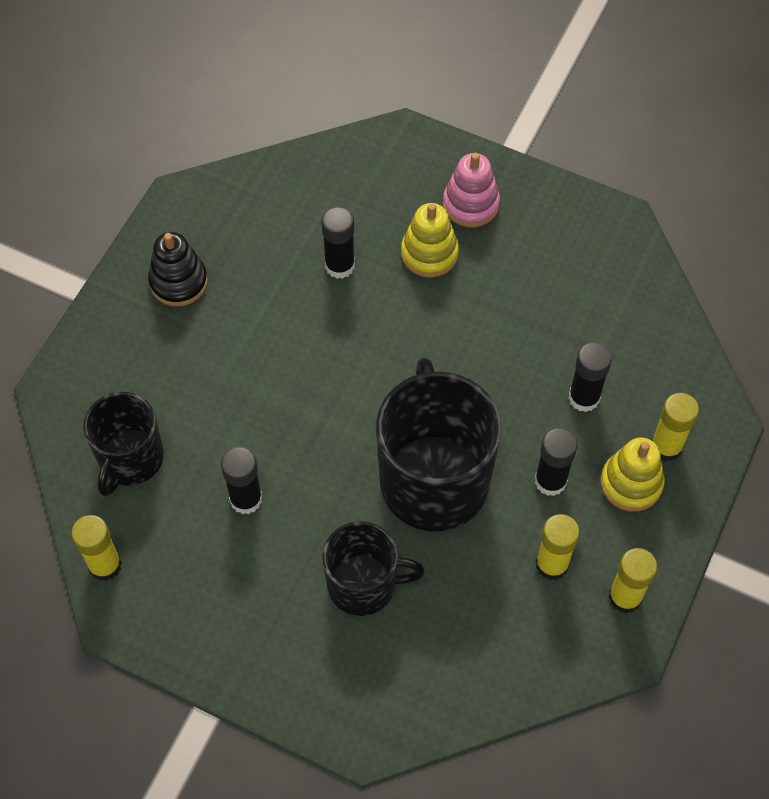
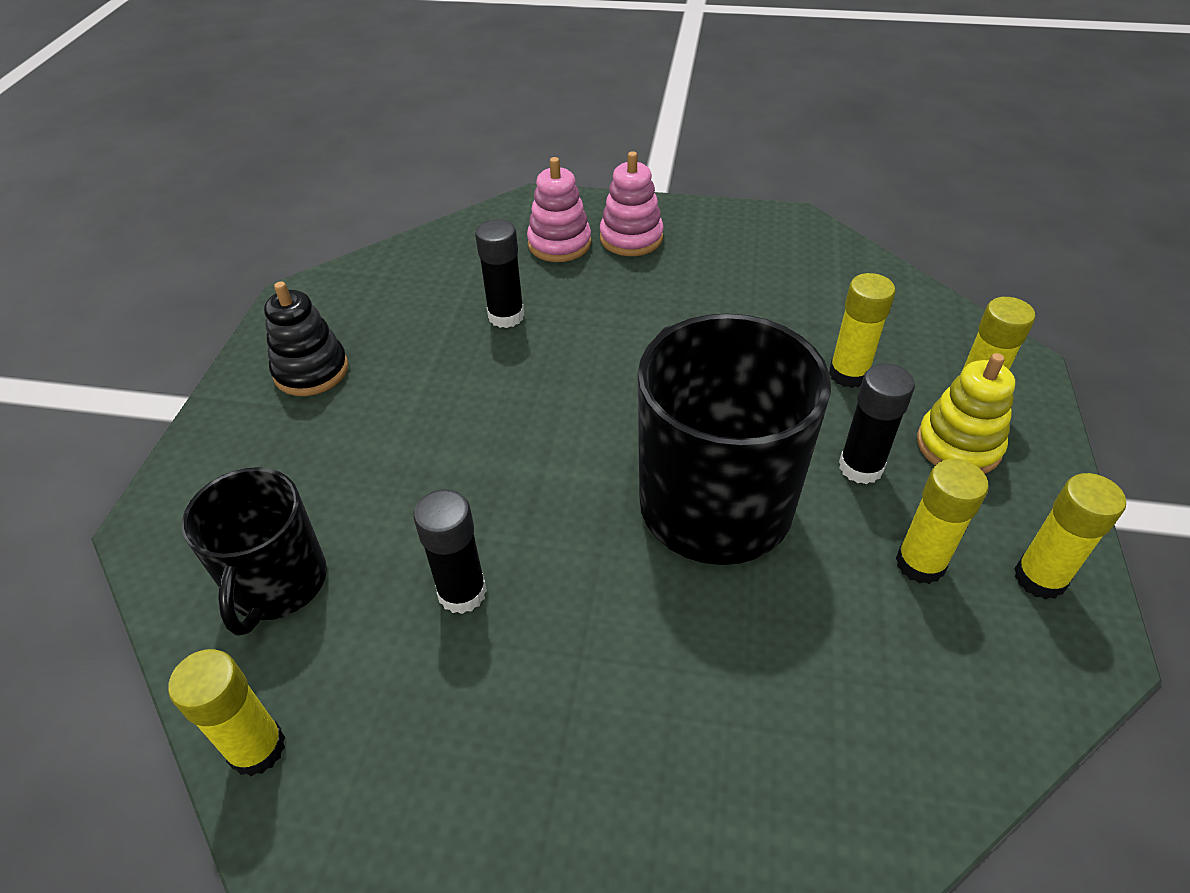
camera: 15 degrees left, 15 degrees down
black mug [322,521,425,616] -> none
yellow stacking toy [401,203,459,278] -> none
black glue stick [568,342,612,412] -> yellow glue stick [829,273,896,388]
none -> pink stacking toy [527,157,591,262]

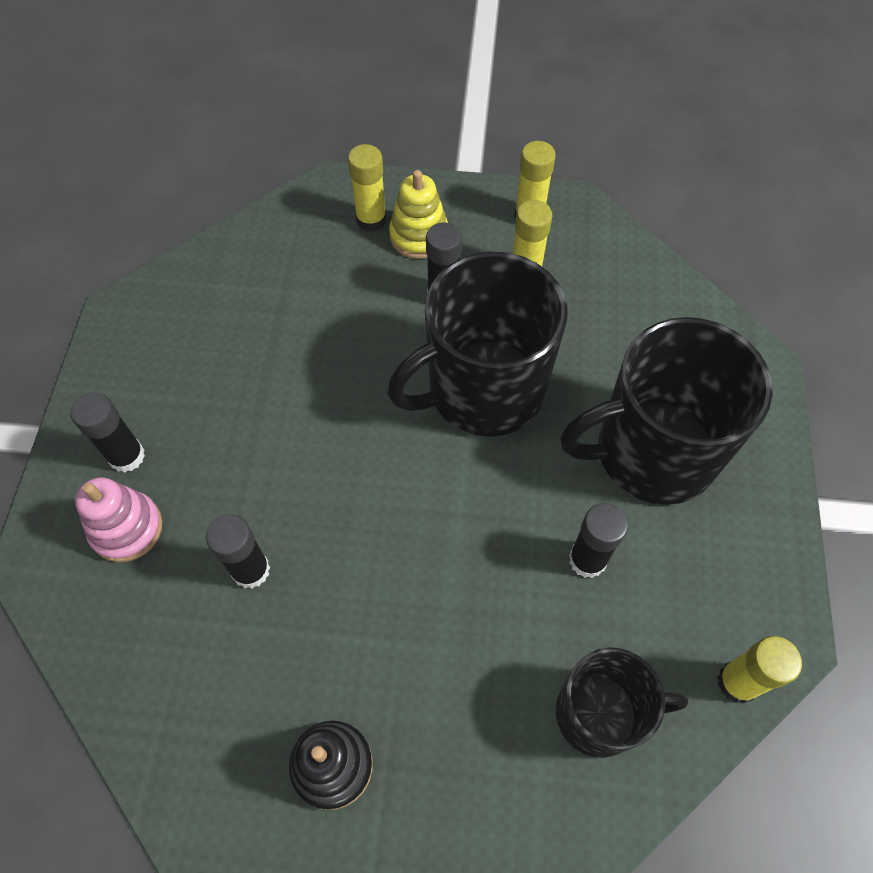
camera: 95 degrees left, 15 degrees up
pink stacking toy [600,151,664,256] -> black glue stick [70,392,145,473]
yellow glue stick [829,273,896,388] -> none
none -> black mug [560,317,773,505]

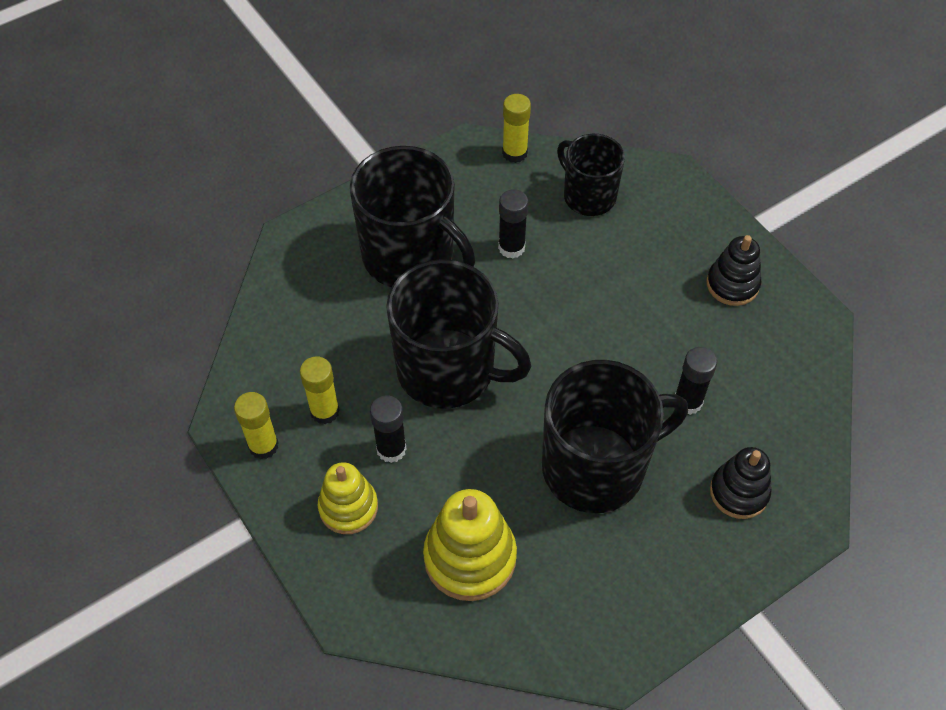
camera: 130 degrees left, 5 degrees down
black glue stick [70,392,145,473] -> none
pink stacking toy [75,477,162,562] -> black stacking toy [710,447,771,519]
yellow glue stick [348,144,387,231] -> none
none -> yellow stacking toy [423,489,517,601]
none -> black mug [542,360,688,513]

